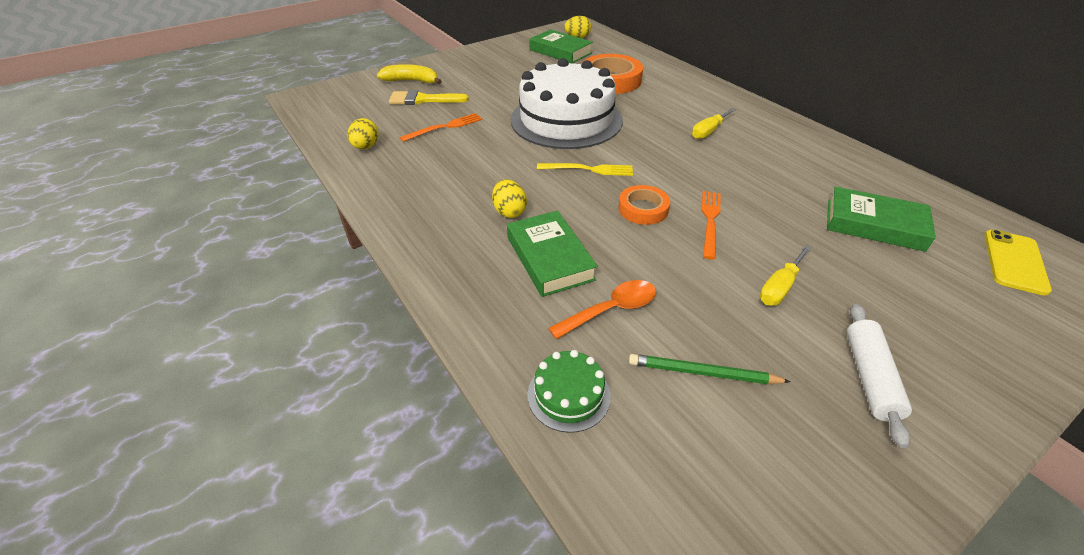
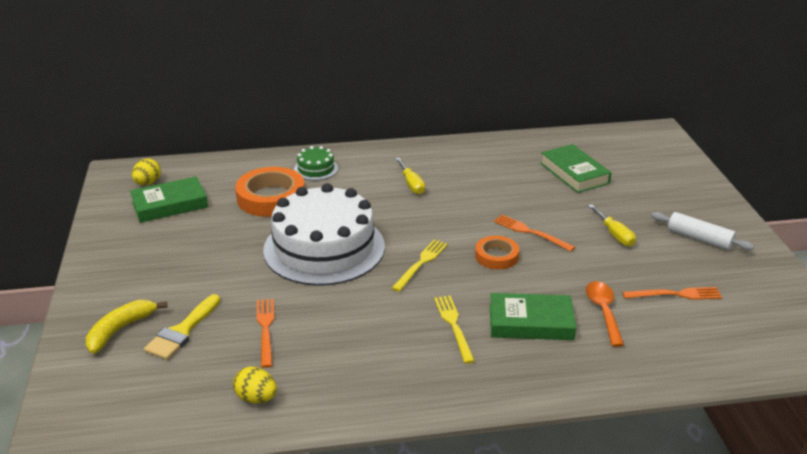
camera: 65 degrees left, 10 degrees down
yellow egg [492,179,527,218] -> yellow fork [434,296,475,364]
green cake [528,350,611,433] -> green cake moved to [294,146,338,181]
green pencil [629,354,791,384] -> orange fork [622,287,722,300]
green book [827,187,936,252] -> green book turned 75 degrees counterclockwise [540,144,611,193]
yellow phone [984,230,1052,296] -> none

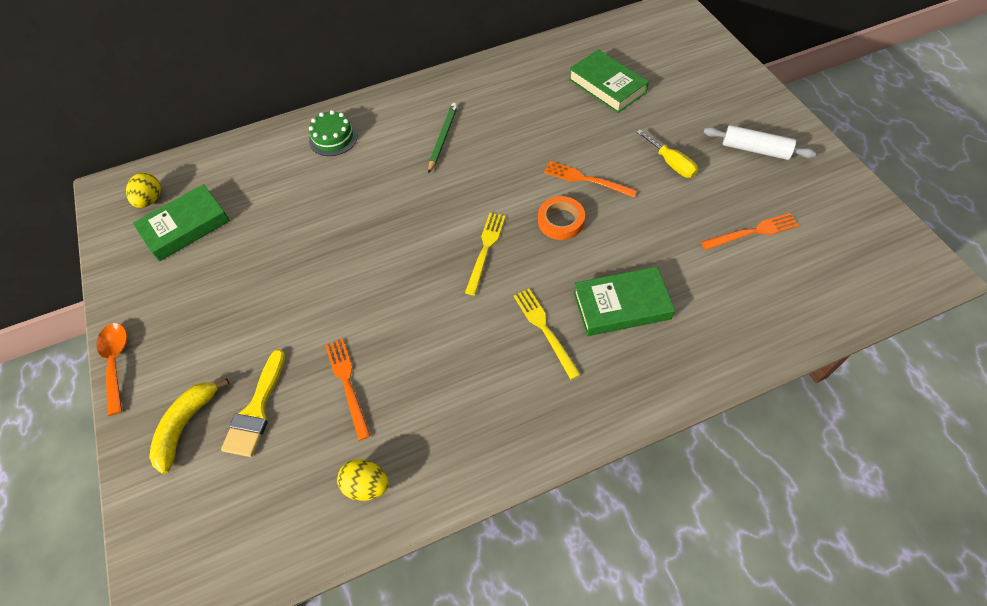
camera: 10 degrees left, 25 degrees up
orange tape [235,167,305,217] -> none
white cake [263,183,385,286] -> none
yellow screwdriver [395,158,425,194] -> green pencil [428,103,458,174]
orange spoon [586,281,624,347] -> orange spoon moved to [96,323,127,416]

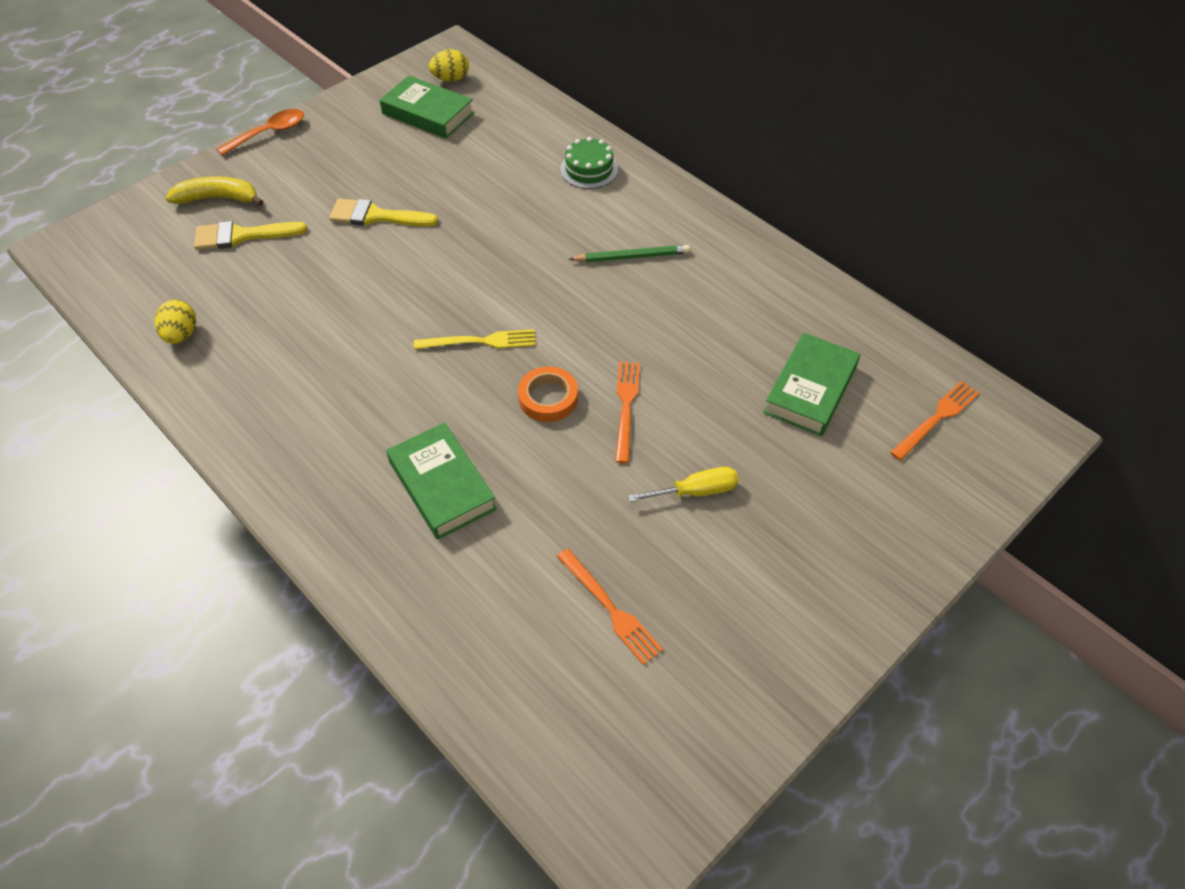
camera: 65 degrees right, 5 degrees down
orange fork [325,339,371,441] -> orange fork moved to [890,381,979,461]
yellow fork [514,289,581,380] -> none
yellow screwdriver [636,130,698,178] -> yellow screwdriver turned 135 degrees counterclockwise [628,467,738,502]
white rolling pin [703,125,816,160] -> none
none -> yellow brush [329,198,438,226]

